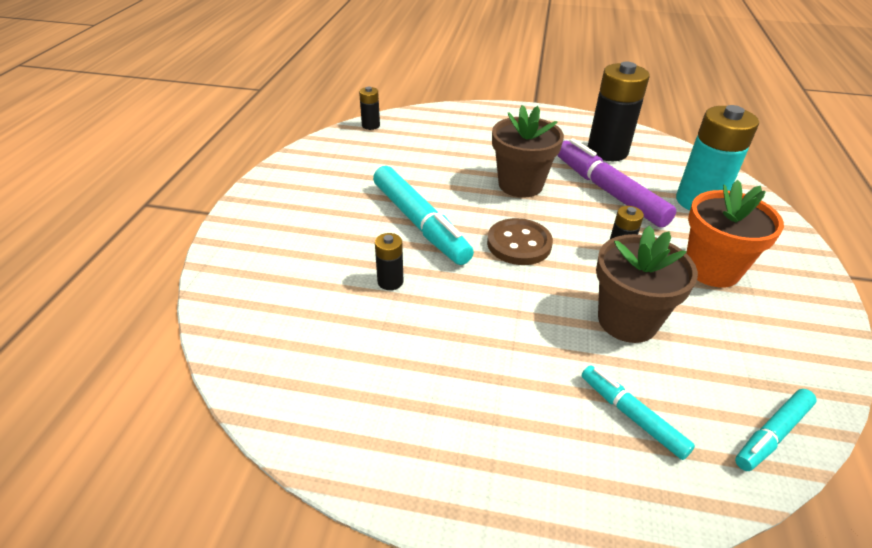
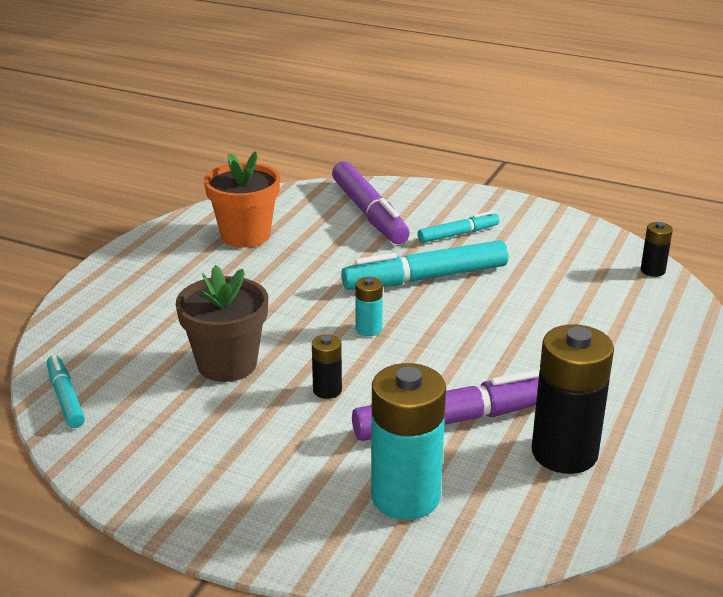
camera: 105 degrees right, 10 degrees down
black battery [375,233,403,290] -> none
brown button [487,218,553,265] -> turquoise battery [355,277,383,336]
brown flower pot [492,105,564,198] -> none
turquoise marker [582,365,695,460] -> turquoise marker moved to [417,211,499,243]
orange flower pot [686,180,784,288] -> orange flower pot moved to [204,151,280,248]
none -> purple marker [332,162,410,244]

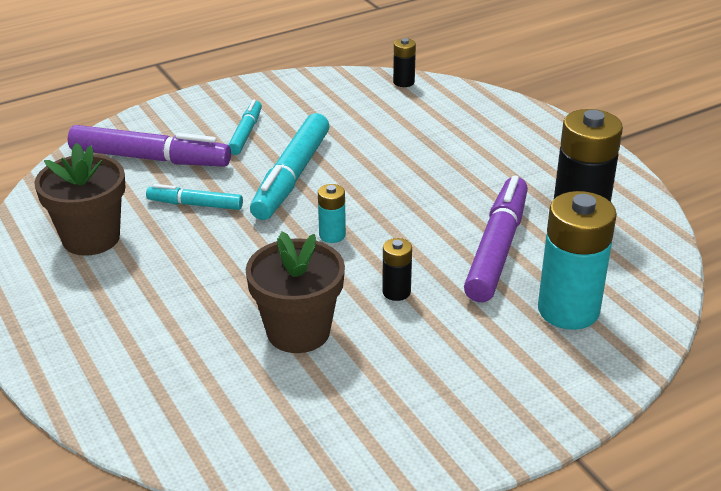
camera: 55 degrees left, 5 degrees up
turquoise marker [47,355,85,428] -> turquoise marker moved to [146,184,243,210]
orange flower pot [204,151,280,248] -> brown flower pot [34,143,125,256]

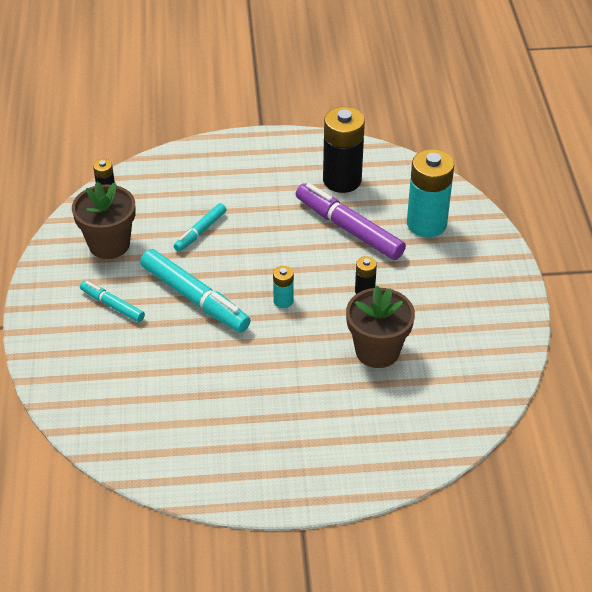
camera: 65 degrees left, 10 degrees up
brown flower pot [34,143,125,256] -> brown flower pot moved to [72,182,136,259]
purple marker [68,125,231,167] -> none
turquoise marker [146,184,243,210] -> turquoise marker moved to [174,203,227,252]

